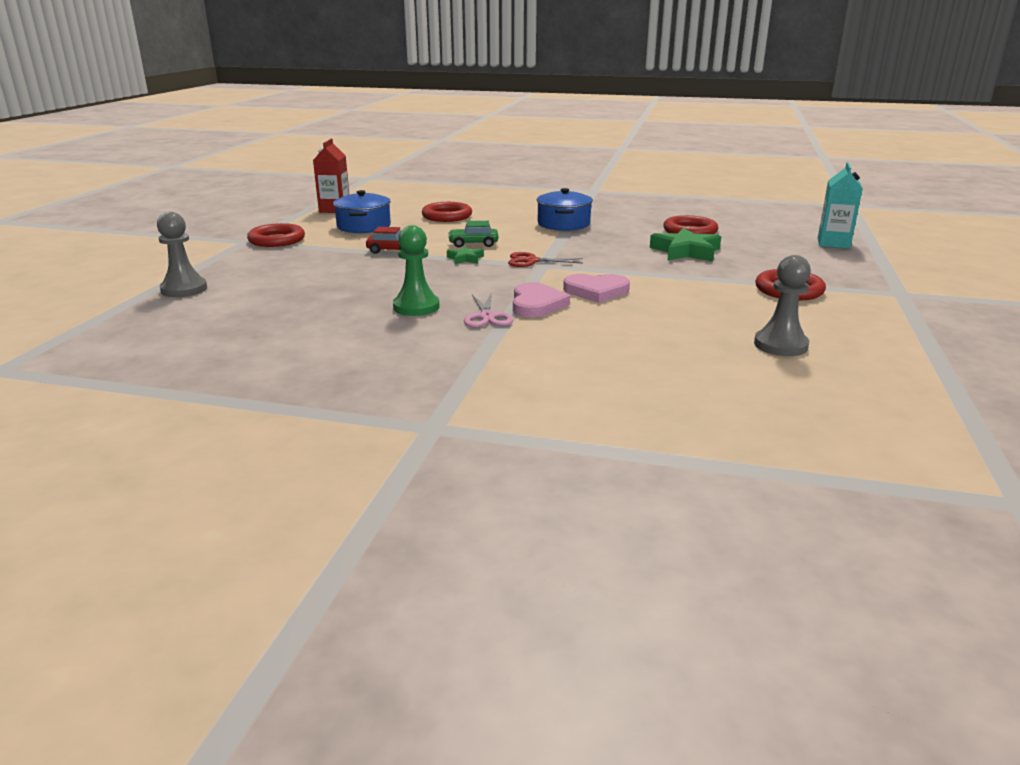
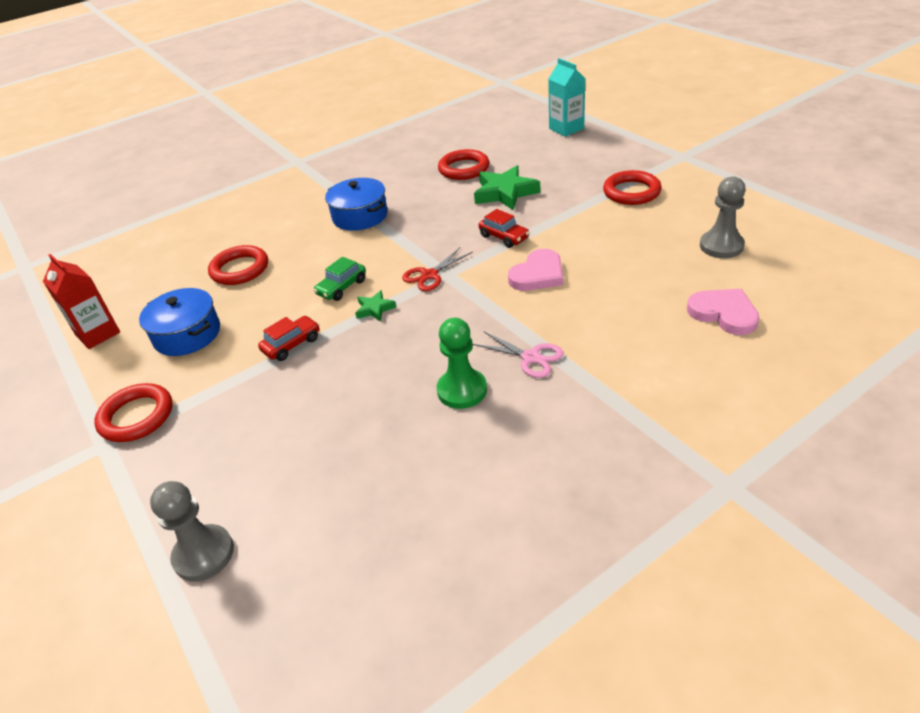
camera: 45 degrees left, 15 degrees up
pink heart [513,282,570,318] -> pink heart moved to [687,289,760,335]
none -> red car [479,209,530,248]

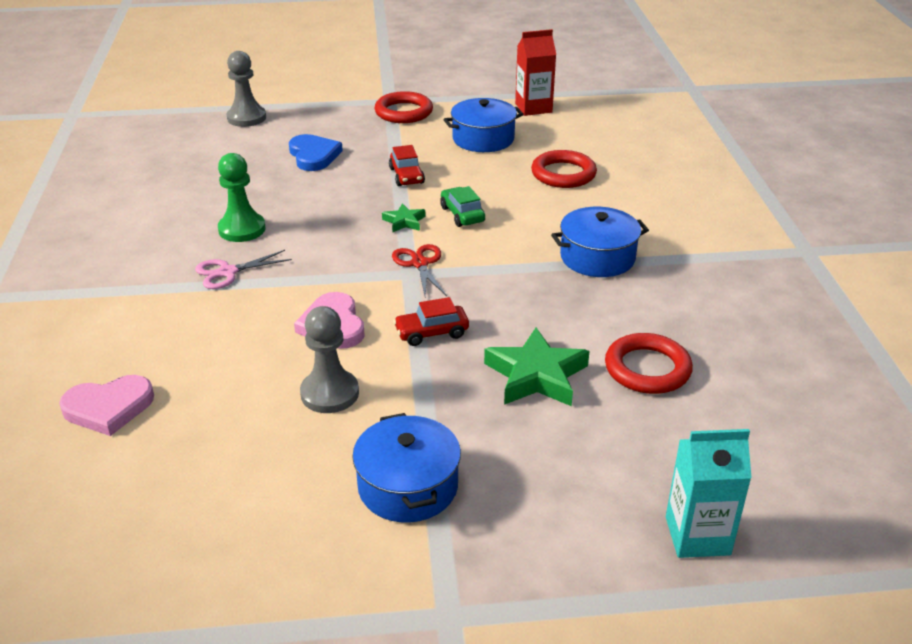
camera: 115 degrees right, 5 degrees down
red ring [603,170,662,205] -> blue pot [352,413,461,522]
grey pawn [700,177,746,258] -> grey pawn moved to [300,306,359,413]
none -> blue heart [289,134,343,171]

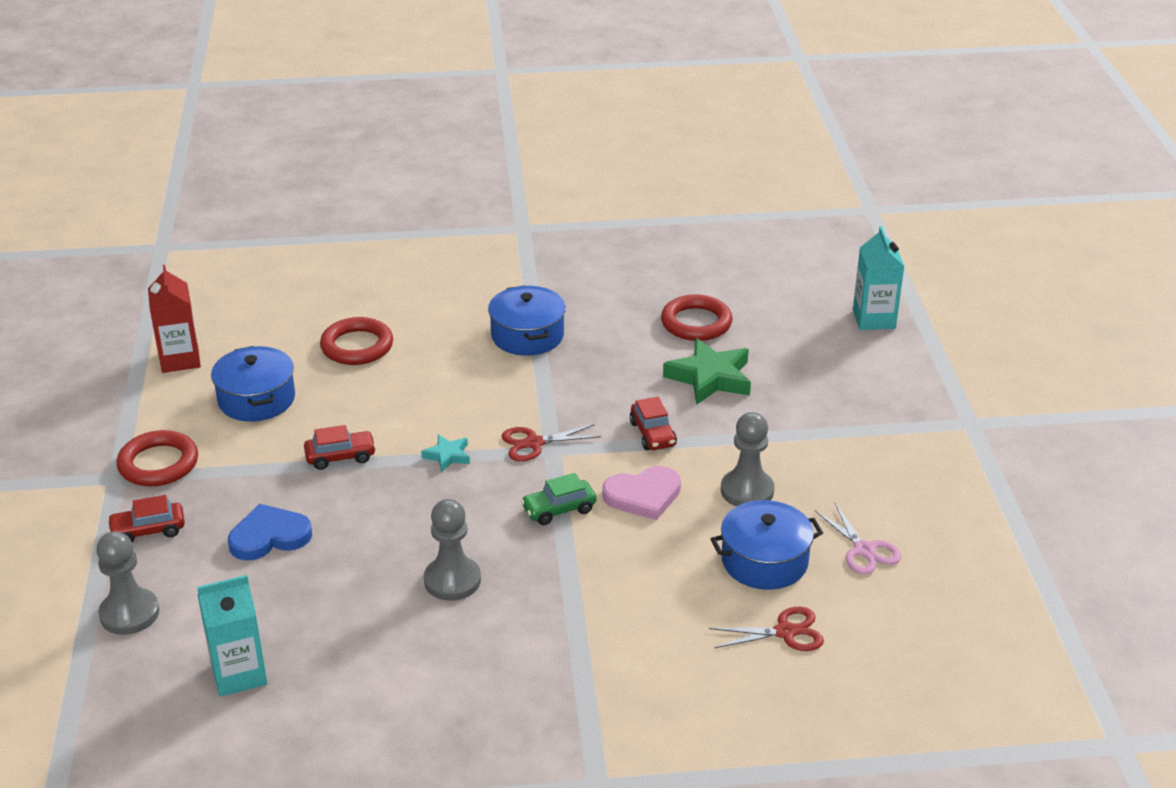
camera: 90 degrees left, 0 degrees up
pink heart [59,375,154,436] -> red scissors [709,607,824,651]
pink scissors [195,250,292,289] -> pink scissors moved to [815,503,901,574]
green pawn [218,153,266,242] -> grey pawn [424,499,481,601]
blue pot [352,413,461,522] -> blue pot moved to [711,500,823,590]
green star [382,203,425,233] -> turquoise star [421,434,470,472]
green car [440,186,485,227] -> green car moved to [521,473,596,525]
none -> red car [107,495,185,543]
none -> turquoise carton [197,575,267,697]

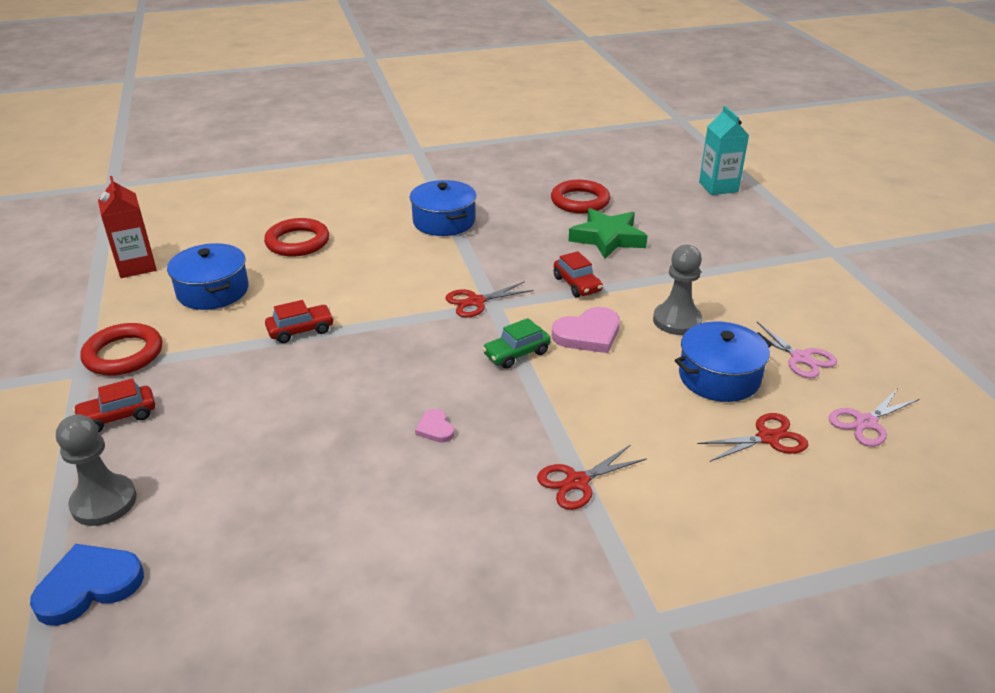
camera: 10 degrees left, 0 degrees up
turquoise carton [197,575,267,697] -> none
blue heart [228,504,312,560] -> blue heart moved to [30,544,144,626]
turquoise star [421,434,470,472] -> none
grey pawn [424,499,481,601] -> pink heart [415,409,454,443]
none -> red scissors [537,444,647,510]
none -> pink scissors [829,388,919,447]

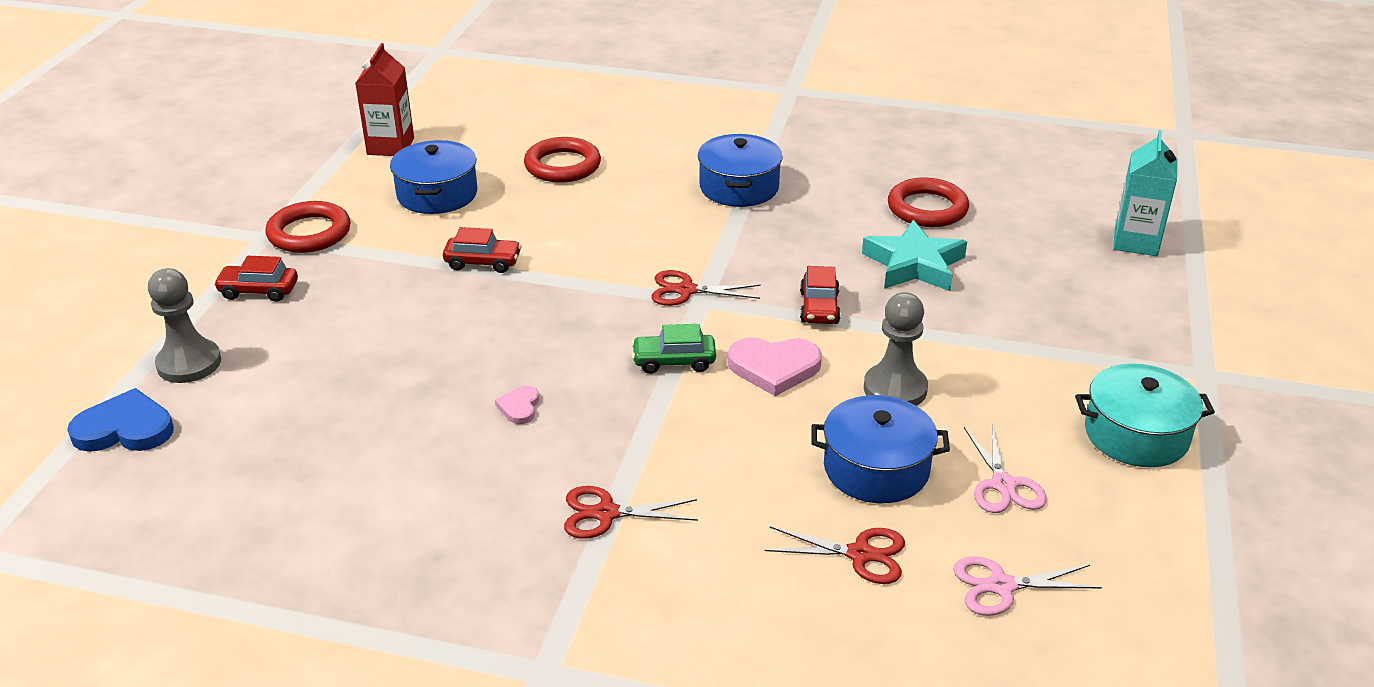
camera: 30 degrees right, 0 degrees up
green star [568,208,648,259] -> turquoise star [862,220,967,291]
none -> turquoise pot [1075,364,1215,467]

